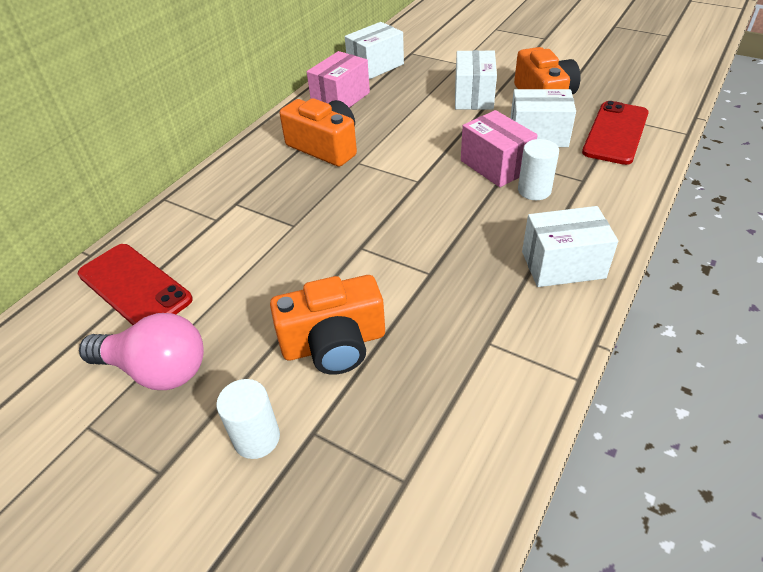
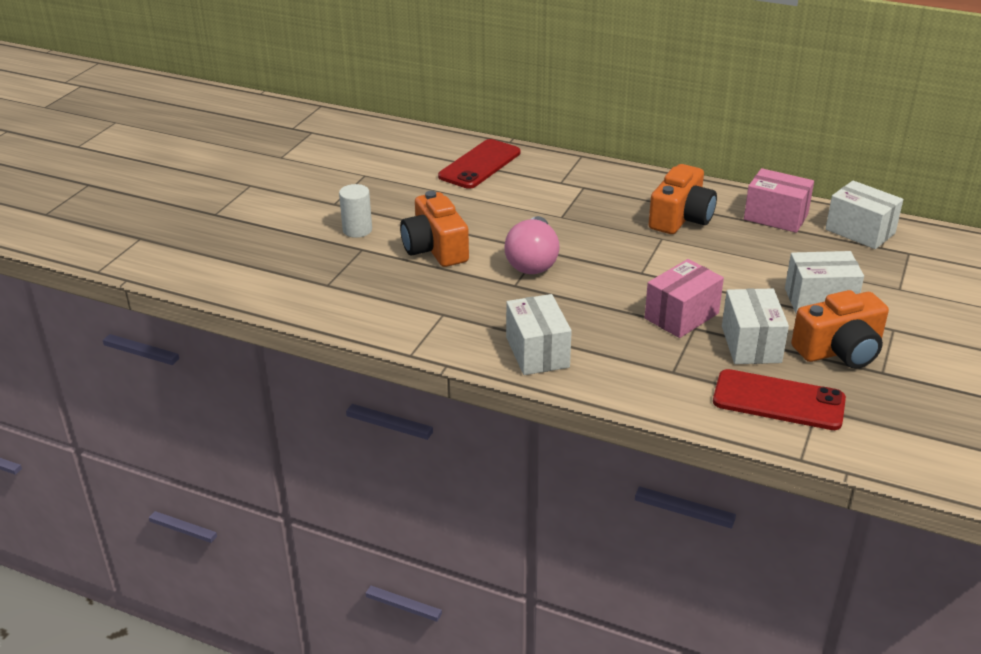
camera: 80 degrees right, 10 degrees down
pink light bulb [79,313,204,390] -> pink light bulb moved to [504,216,560,274]
white cylinder [518,139,559,200] -> none

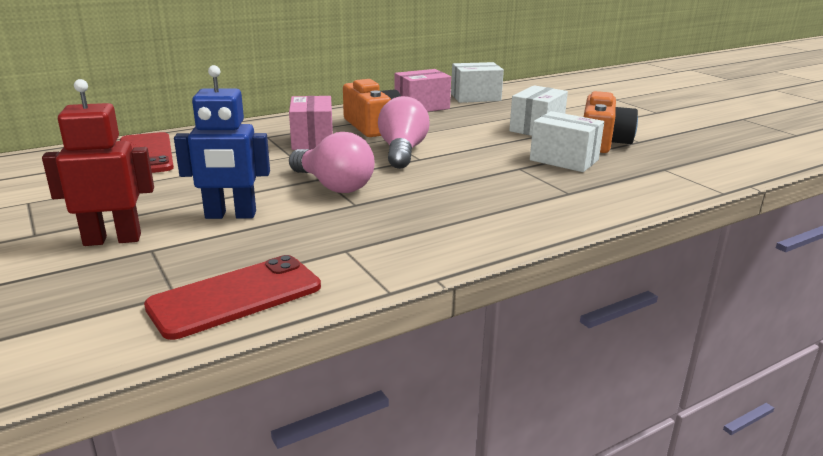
camera: 55 degrees left, 10 degrees down
white cylinder [339,184,372,238] -> red robot [42,79,154,246]
orange camera [400,191,469,267] -> blue robot [174,65,270,219]
white box [506,294,572,375] -> none
pink box [645,259,724,338] -> pink box moved to [289,96,333,150]
red phone [713,369,846,430] -> red phone moved to [144,255,321,340]
none -> pink light bulb [378,96,430,169]

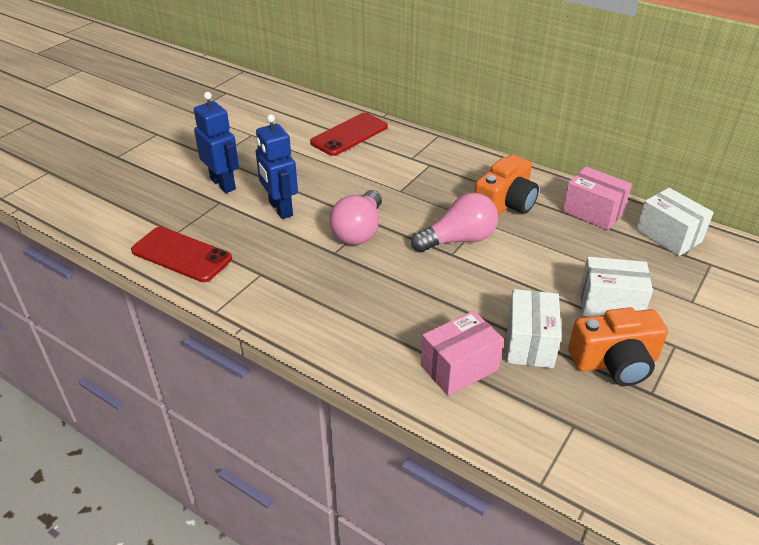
camera: 65 degrees right, 15 degrees up
red robot [42,79,154,246] -> blue robot [194,92,239,193]
pink box [289,96,333,150] -> pink box moved to [421,310,504,396]

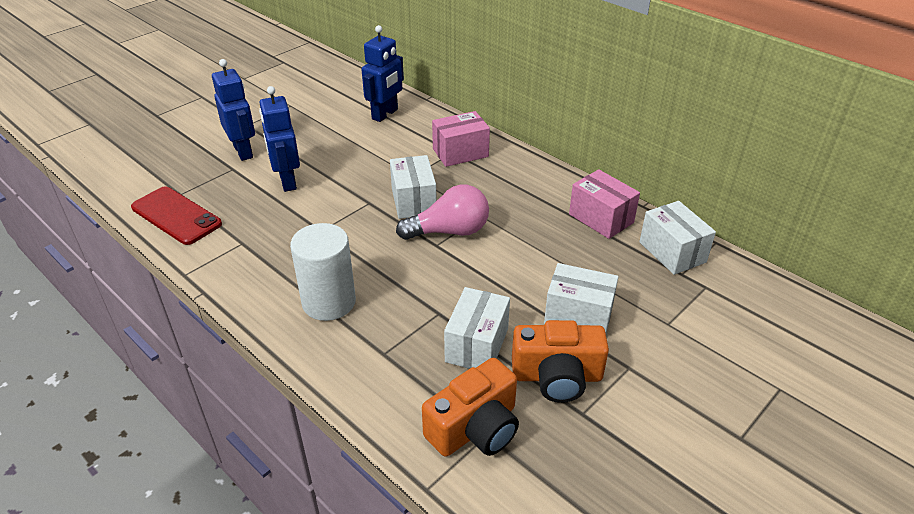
camera: 10 degrees right, 0 degrees up
red phone [310,113,388,156] -> blue robot [361,25,404,122]
pink light bulb [329,190,382,245] -> none
pink box [421,310,504,396] -> pink box moved to [432,111,490,167]
orange camera [474,155,539,216] -> orange camera moved to [422,358,519,457]
none -> white cylinder [290,223,356,321]
none -> white box [390,155,437,219]

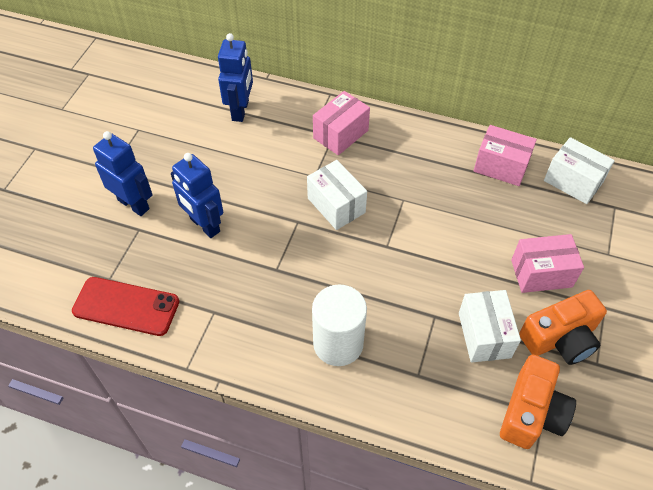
camera: 25 degrees left, 15 degrees up
pink light bulb [396,185,489,240] -> none
white box [544,263,618,333] -> pink box [511,234,584,293]

